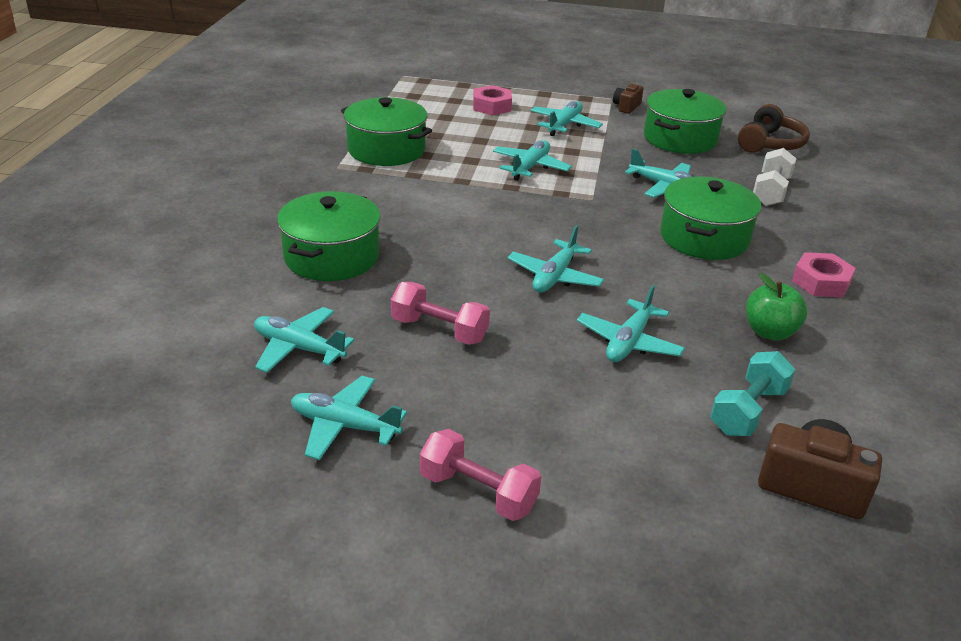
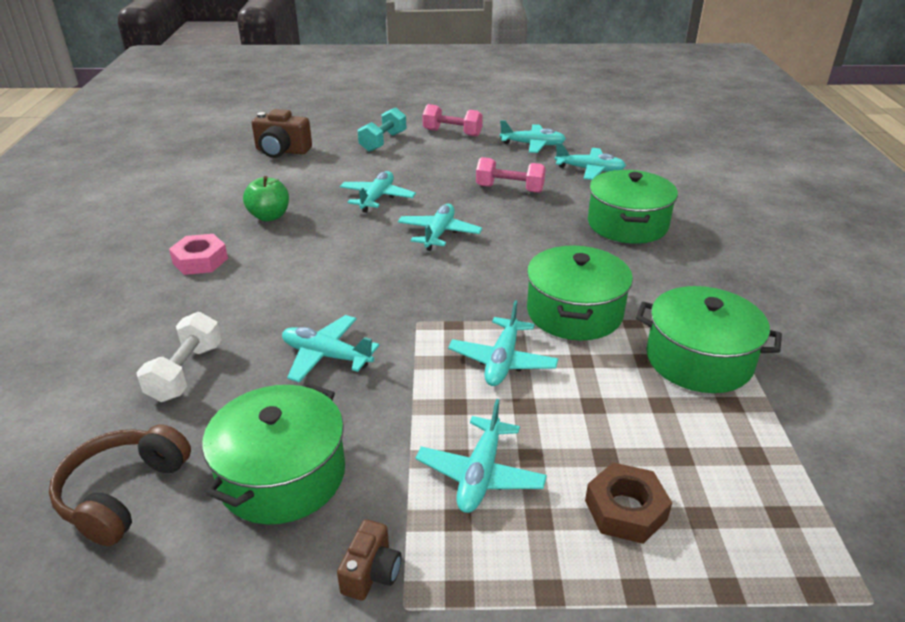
camera: 170 degrees right, 0 degrees up
pink nut [473,85,512,115] -> brown nut [585,462,672,544]
green pot [660,176,761,260] -> green pot moved to [527,246,633,341]
turquoise dumbbell [710,351,796,436] -> turquoise dumbbell moved to [358,107,407,152]

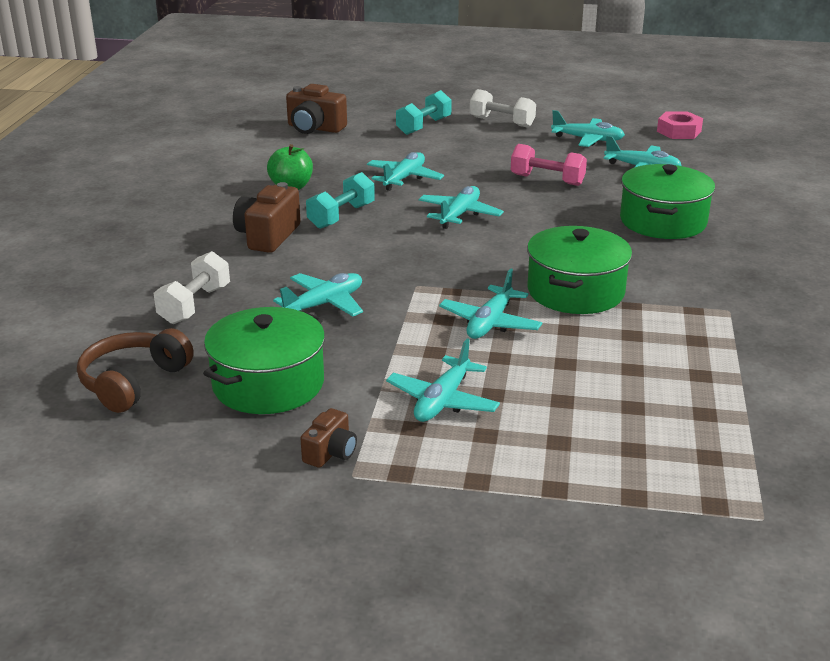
camera: 10 degrees right, 5 degrees down
pink nut [169,234,228,275] -> pink nut moved to [657,112,703,139]
turquoise plane [282,315,379,382] -> turquoise plane turned 105 degrees clockwise [273,273,363,316]
pink dumbbell [422,104,483,137] -> white dumbbell [470,89,536,128]
brown nut [585,462,672,544] -> none
green pot [636,286,782,393] -> none
none -> brown camera [233,182,301,253]
none -> turquoise dumbbell [306,172,375,229]

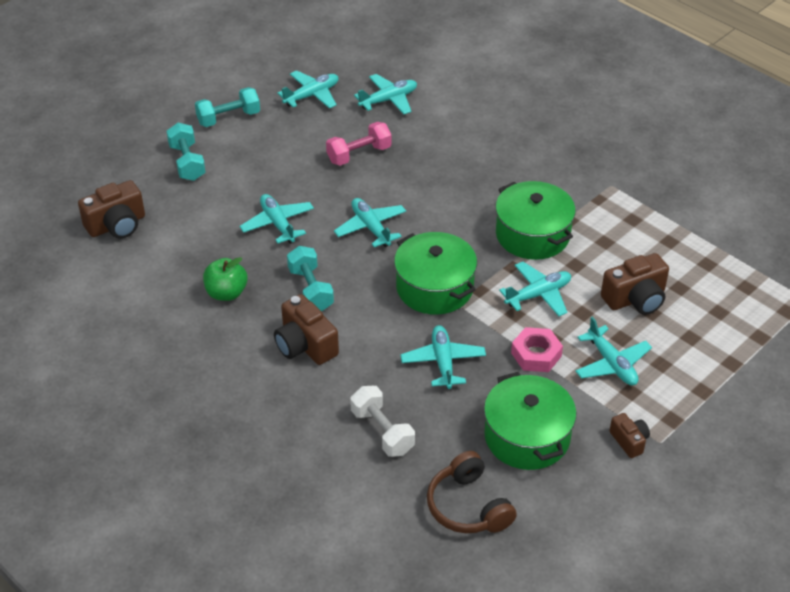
camera: 55 degrees left, 15 degrees up
turquoise plane [439,268,542,339] -> turquoise plane turned 90 degrees counterclockwise [499,262,571,316]
white dumbbell [470,89,536,128] -> turquoise dumbbell [195,87,260,127]
green pot [620,164,715,239] -> green pot moved to [394,232,477,315]
pink nut [657,112,703,139] -> pink nut moved to [511,327,563,372]
none -> brown camera [601,253,669,315]

